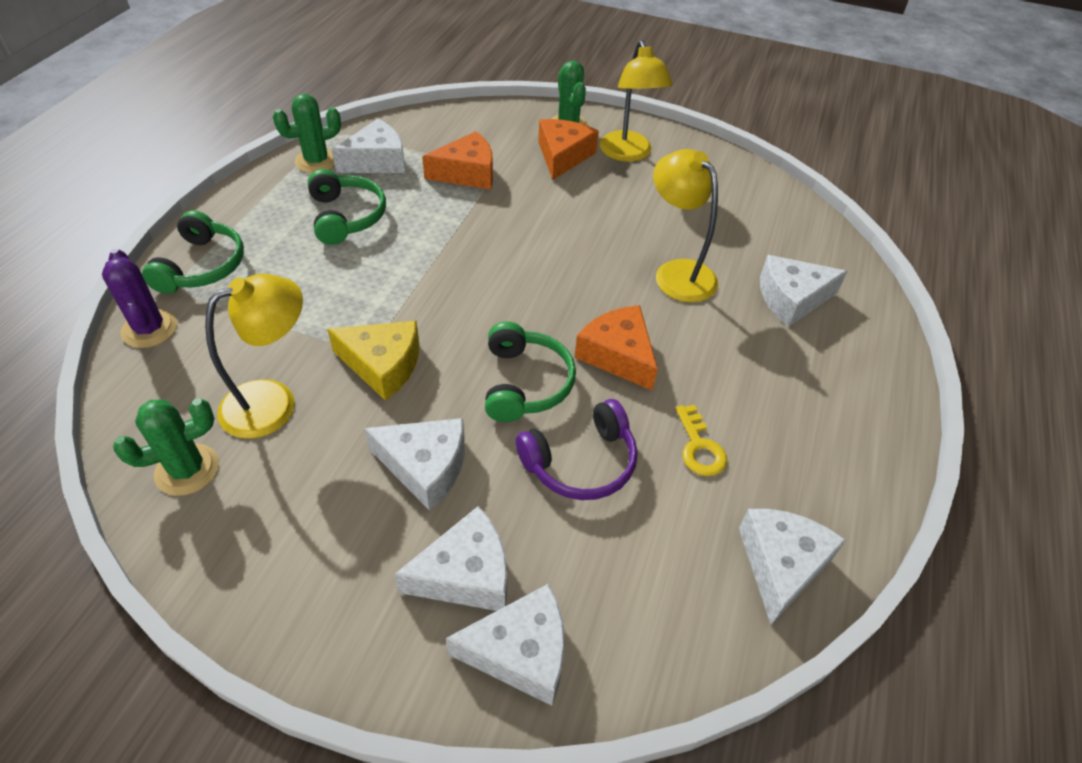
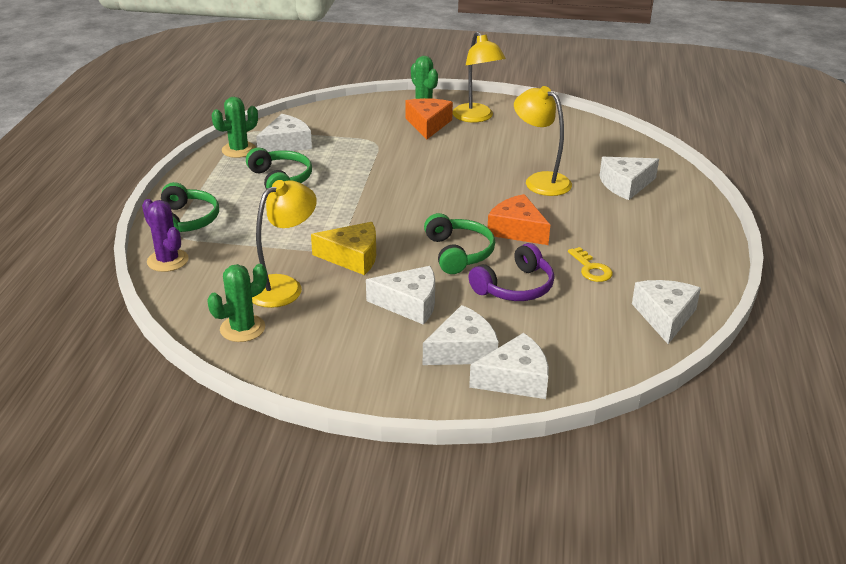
camera: 10 degrees left, 15 degrees down
orange cheese [422,131,493,190] -> none

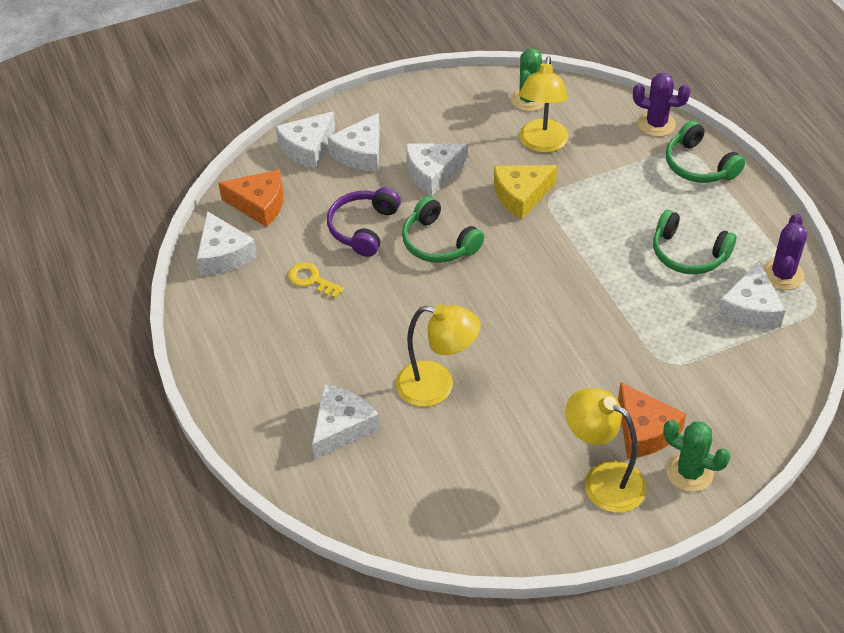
camera: 150 degrees right, 15 degrees up
green cactus [212,97,258,158] -> purple cactus [763,214,807,290]
orange cheese [487,194,550,245] -> orange cheese moved to [218,169,284,227]

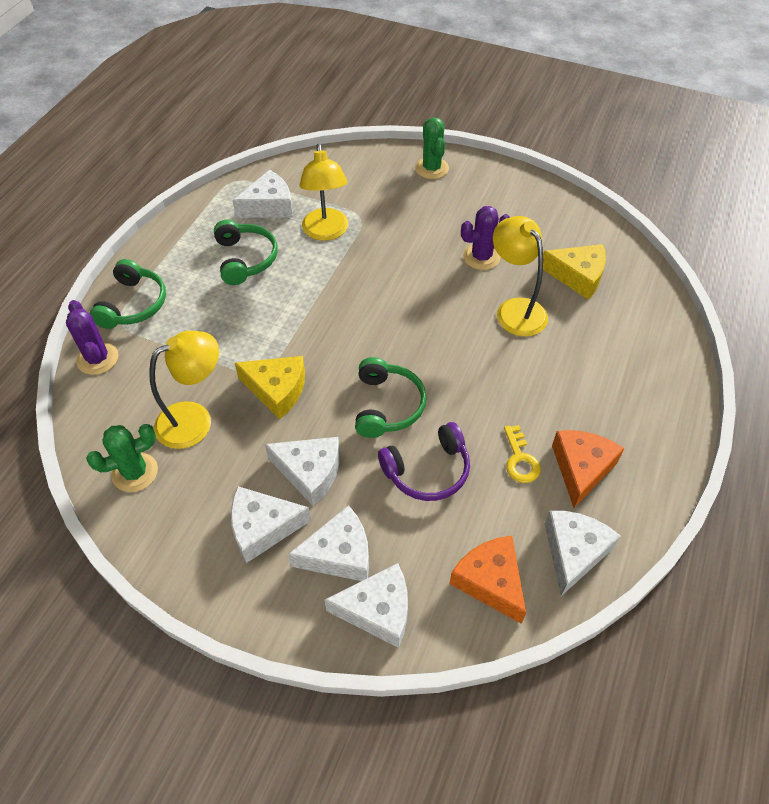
camera: 135 degrees left, 5 degrees up
white cheese [312,385,380,460] -> white cheese moved to [231,486,311,563]
yellow lamp [566,388,646,513] -> yellow lamp moved to [299,144,348,241]
orange cheese [618,382,686,458] -> orange cheese moved to [552,430,625,508]
purple cactus [763,214,807,290] -> purple cactus moved to [461,206,510,270]
none -> yellow cheese [543,244,606,299]

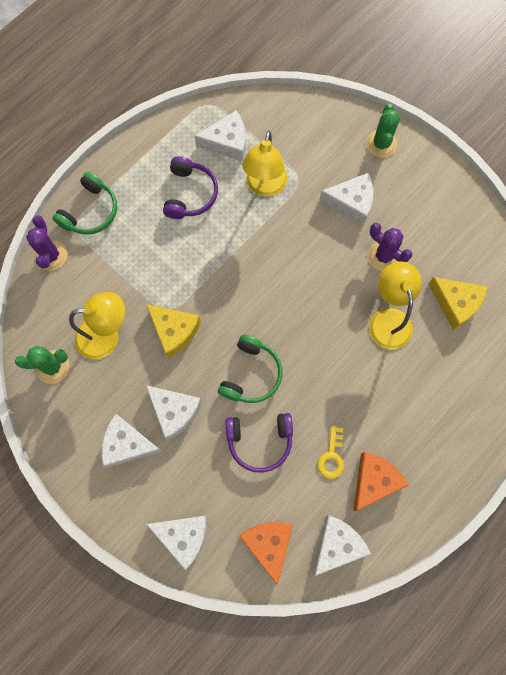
camera: 20 degrees right, 20 degrees up
green headphones [214,220,278,285] -> purple headphones [163,156,218,219]
white cheese [288,505,369,581] -> white cheese moved to [320,173,374,225]
purple cactus [461,206,510,270] -> purple cactus turned 45 degrees clockwise [368,223,412,271]

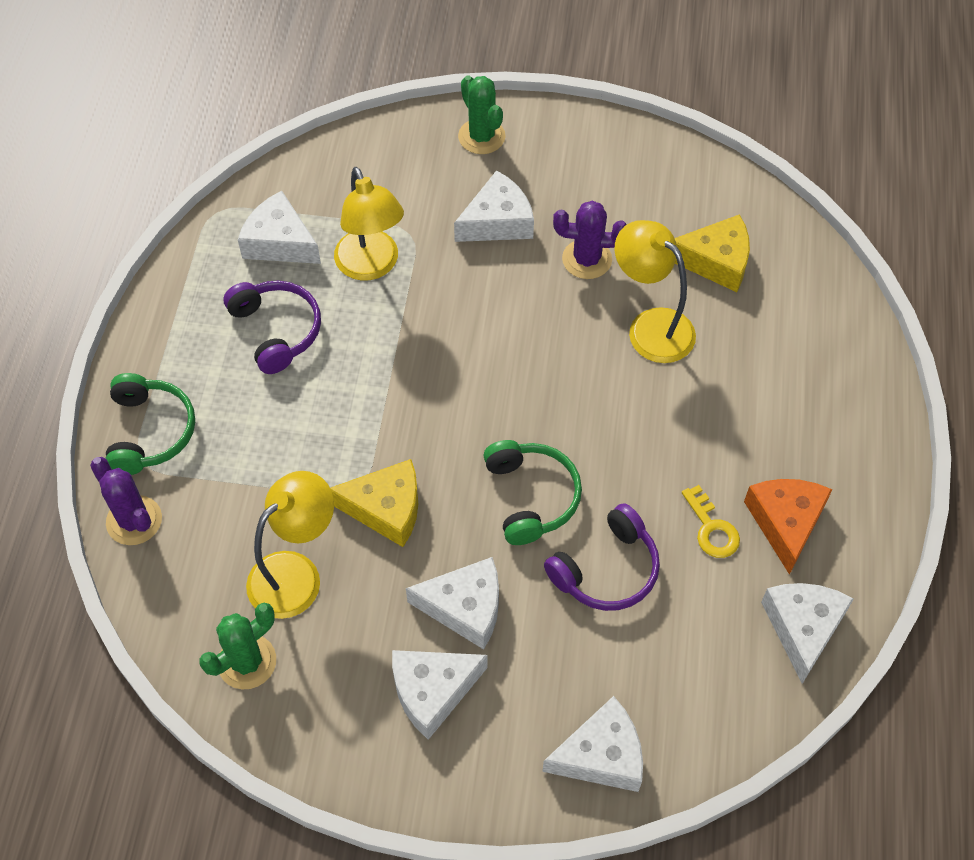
camera: 35 degrees left, 15 degrees down
white cheese [195,110,246,161] -> white cheese turned 105 degrees counterclockwise [238,191,321,264]
orange cheese [239,522,293,586] -> none

